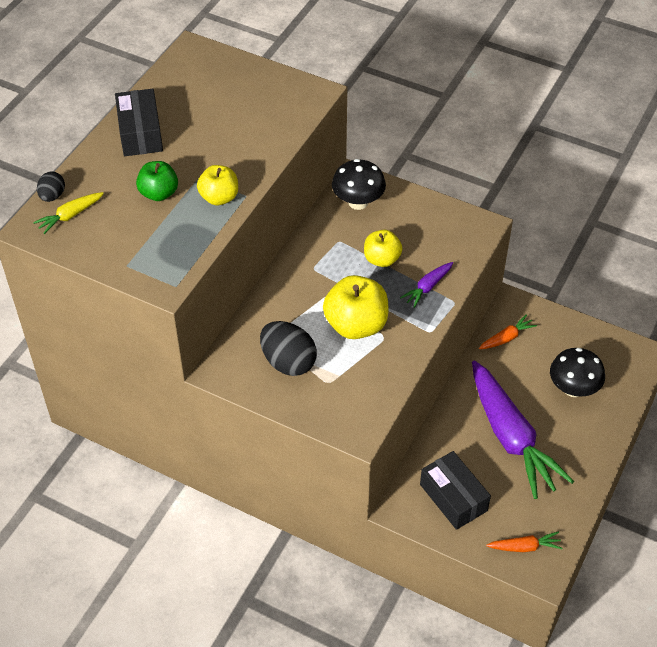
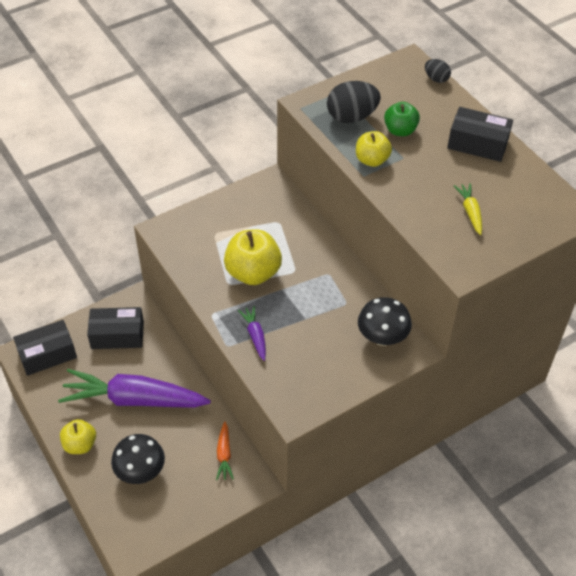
camera: 120 degrees right, 0 degrees up
yellow carrot [33,192,104,234] -> yellow carrot moved to [454,183,482,235]
black egg [260,321,317,376] -> black egg moved to [327,81,381,123]
yellow apple [364,230,403,267] -> yellow apple moved to [60,419,96,454]
orange carrot [486,531,563,552] -> black box [13,320,77,376]

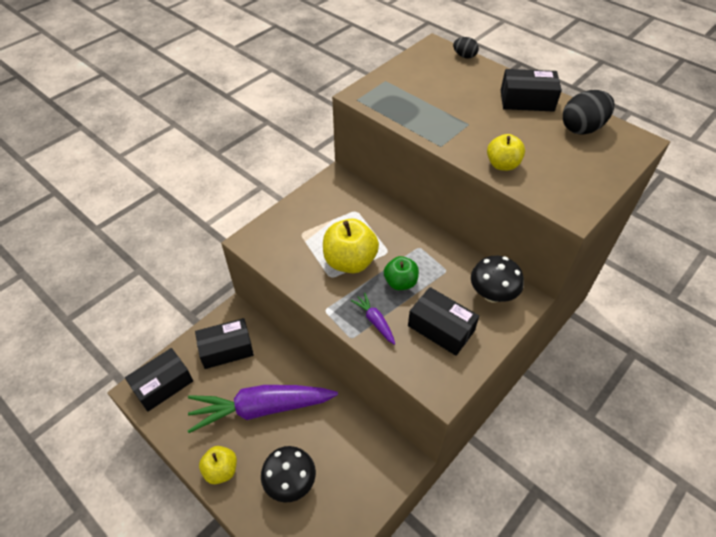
camera: 15 degrees left, 0 degrees up
orange carrot [216,422,234,480] -> none
black egg [327,81,381,123] -> black egg moved to [563,90,614,135]
yellow apple [356,131,392,167] -> yellow apple moved to [487,134,525,171]
green apple [384,102,420,136] -> green apple moved to [384,256,419,290]
yellow carrot [454,183,482,235] -> none
none -> black box [408,287,479,356]

